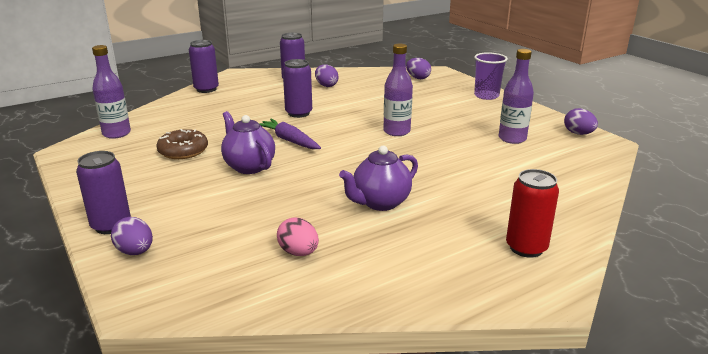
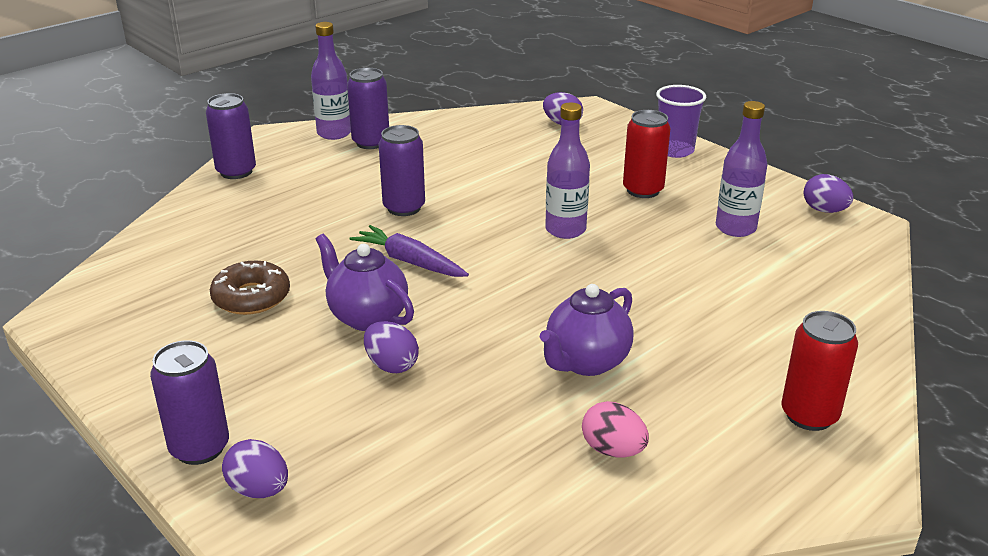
camera: 10 degrees left, 5 degrees up
purple bottle [92,45,131,139] -> purple bottle moved to [311,22,351,140]
pink egg [277,217,319,256] -> pink egg moved to [582,401,649,457]
purple egg [315,64,339,87] -> purple egg moved to [364,321,419,373]
none -> red can [623,110,671,198]

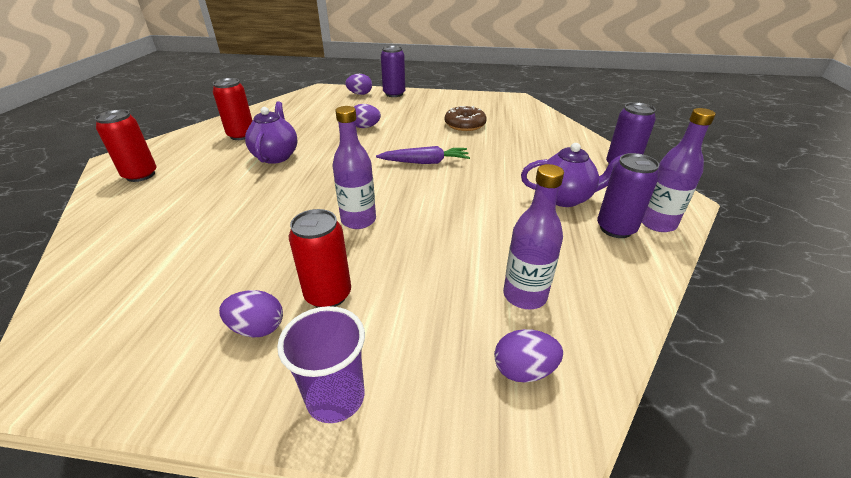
camera: 140 degrees right, 5 degrees up
purple teapot [315,234,414,331] -> purple teapot moved to [521,143,624,207]
purple can [379,125,425,216] -> none
pink egg [582,401,649,457] -> red can [213,78,253,140]
purple bottle [716,101,768,237] -> purple bottle moved to [503,164,564,309]
purple egg [804,174,853,213] -> purple egg moved to [219,290,283,338]

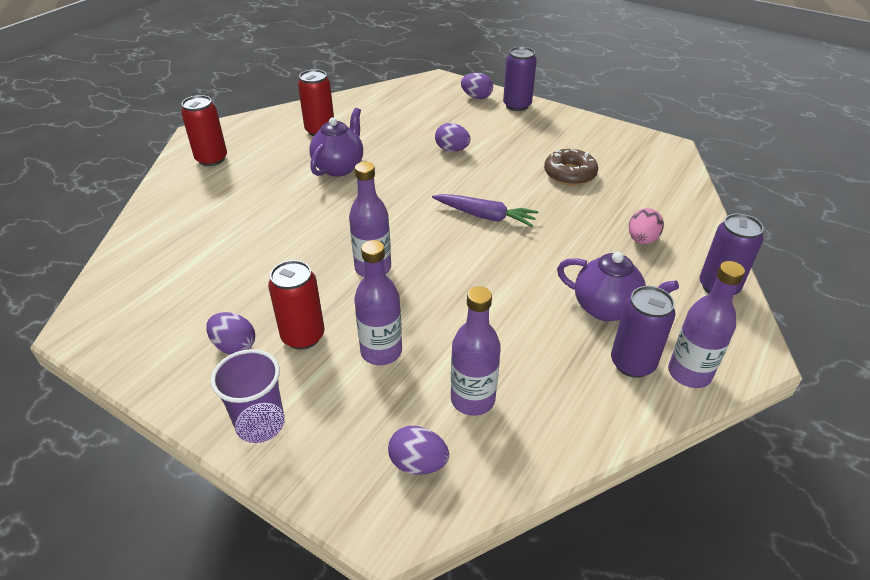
camera: 25 degrees right, 5 degrees up
none -> purple bottle [354,240,402,365]
none -> pink egg [629,208,664,244]

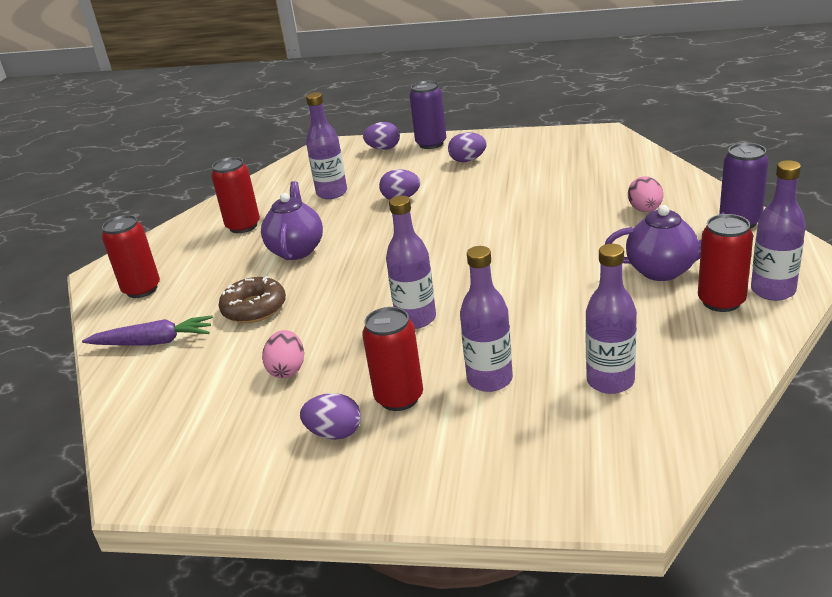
camera: 20 degrees left, 10 degrees down
purple cup [211,349,285,443] -> none
purple egg [388,426,449,475] -> purple egg moved to [448,132,487,162]
purple carrot [432,194,539,227] -> purple carrot moved to [82,315,213,346]
brown donut [544,149,598,186] -> brown donut moved to [218,276,286,323]
purple can [611,286,675,378] -> red can [698,214,753,312]
none -> pink egg [262,330,304,378]
none -> purple bottle [306,92,347,199]

